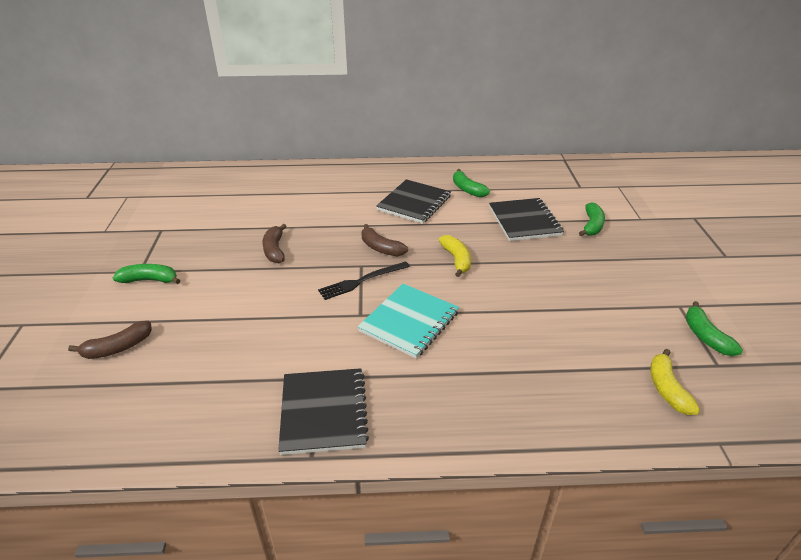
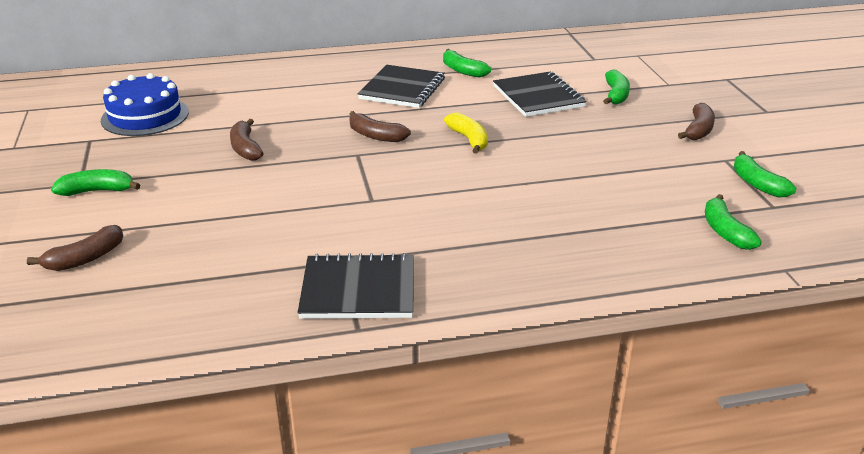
camera: 10 degrees left, 5 degrees down
black notebook [278,368,369,455] -> black notebook turned 75 degrees counterclockwise [297,253,414,319]
black fork [318,261,410,300] -> none
turquoise notebook [357,284,459,359] -> none
yellow banana [650,349,700,415] -> green banana [705,194,762,250]
none -> blue cake [101,73,189,136]
none -> brown banana [678,103,715,140]

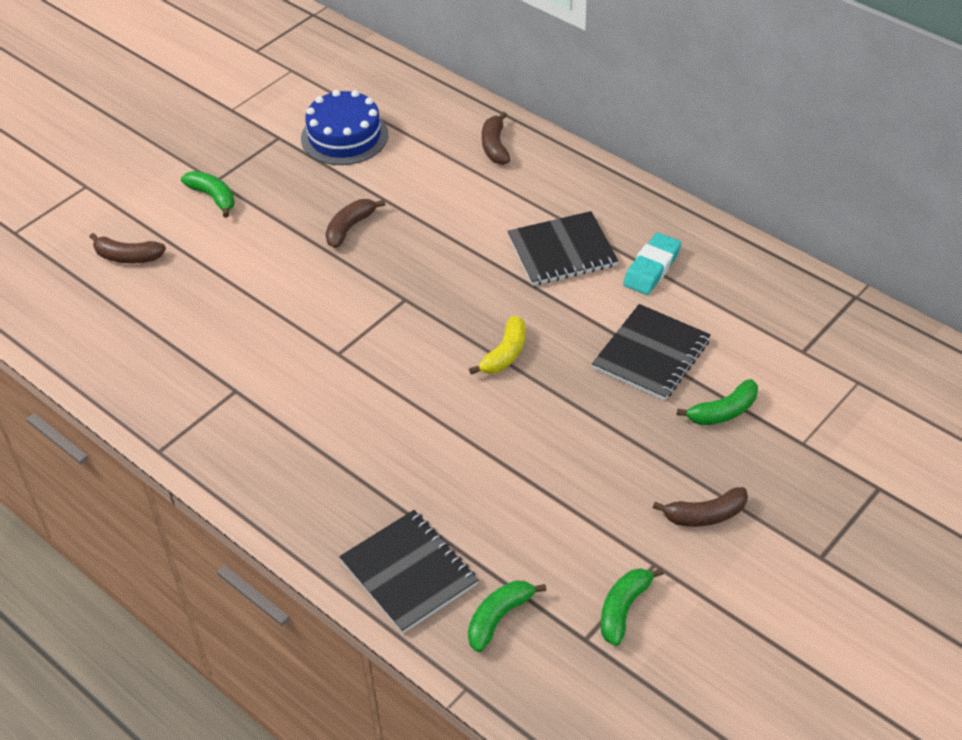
camera: 55 degrees right, 15 degrees up
black notebook [297,253,414,319] -> black notebook moved to [339,510,478,633]
brown banana [349,111,411,142] -> brown banana moved to [482,112,510,165]
green banana [443,49,491,78] -> turquoise eraser [623,233,681,295]

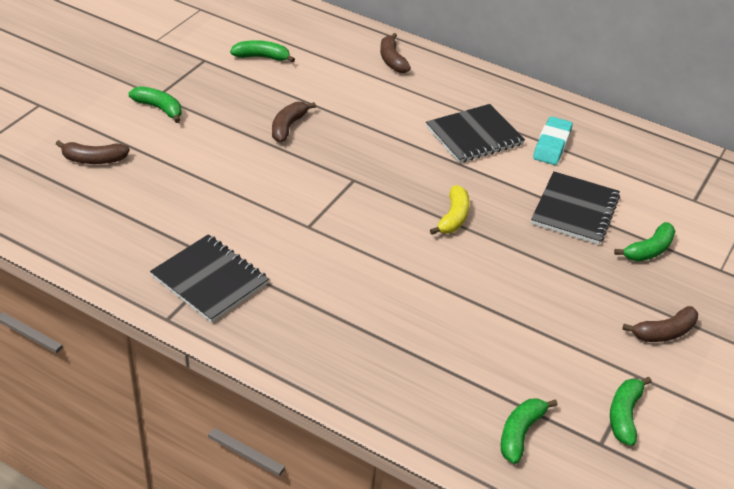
camera: 15 degrees left, 5 degrees down
blue cake [301,90,389,165] -> green banana [230,40,295,63]
black notebook [339,510,478,633] -> black notebook moved to [150,234,269,323]

